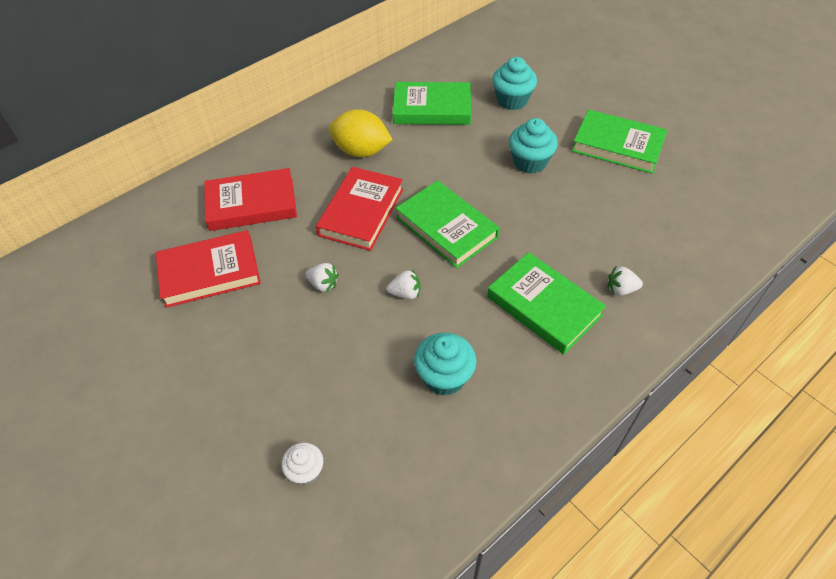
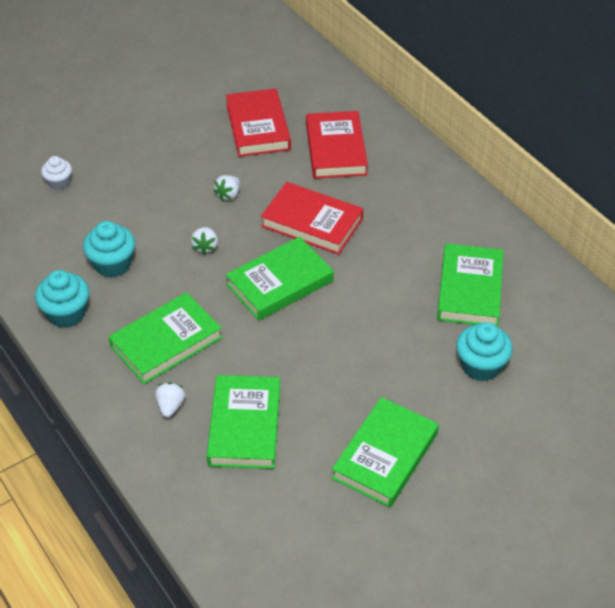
camera: 95 degrees right, 5 degrees down
yellow lemon [329,109,393,157] -> none
turquoise cupcake [509,118,558,174] -> turquoise cupcake moved to [35,270,89,328]
none -> green book [207,375,280,469]

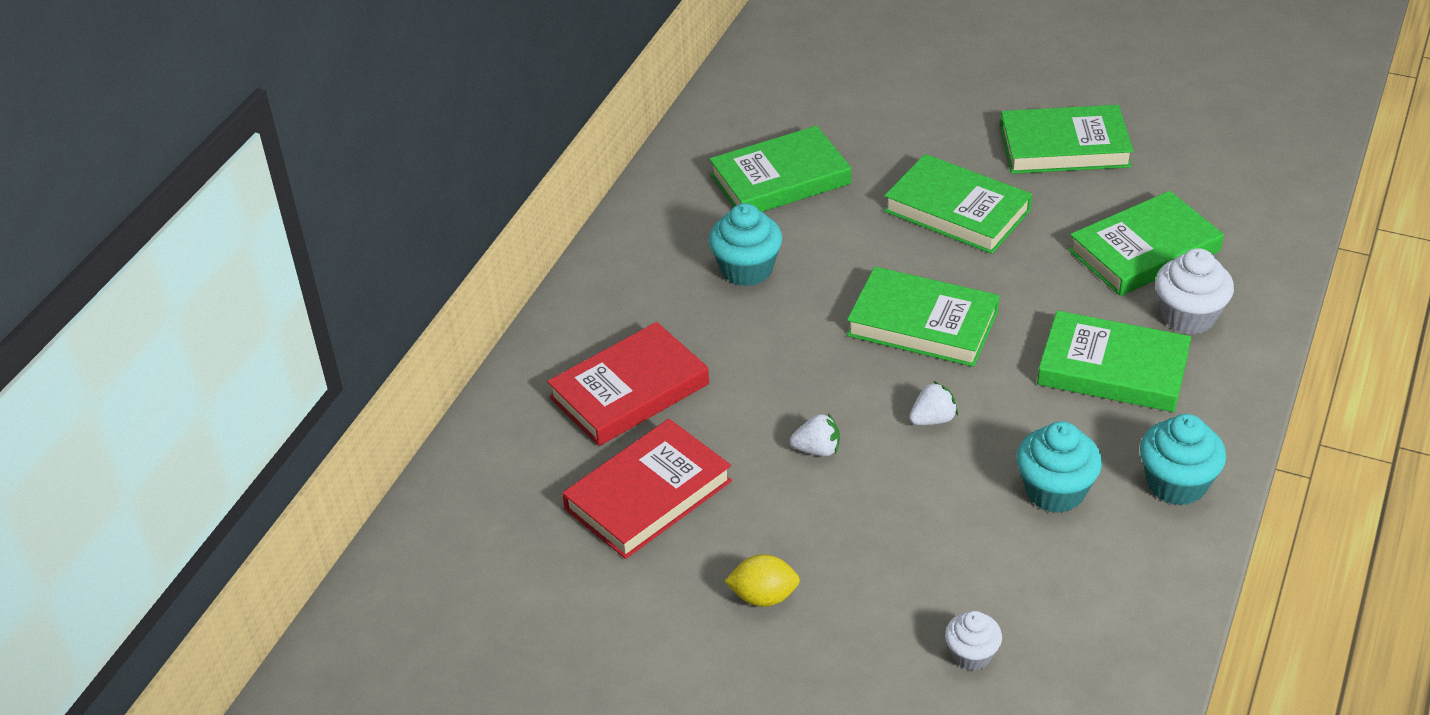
camera: 120 degrees left, 5 degrees down
white strawberry [155,382,185,417] -> white cupcake [1155,248,1234,334]
red book [261,182,363,255] -> none
turquoise cupcake [456,322,513,381] -> turquoise cupcake moved to [709,203,782,286]
none -> yellow lemon [725,554,800,607]
none -> green book [884,154,1032,254]

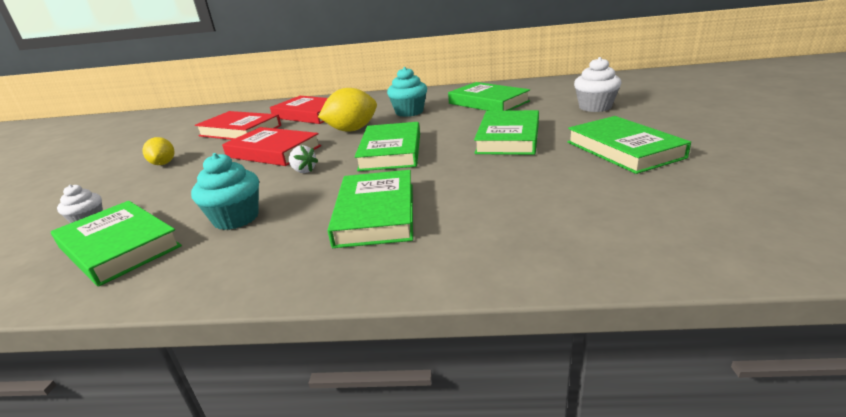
camera: 70 degrees right, 15 degrees down
white strawberry [790,413,840,456] -> red book [222,127,321,166]
green book [1069,191,1224,296] -> green book moved to [51,201,182,287]
turquoise cupcake [1140,414,1226,505] -> none
white cupcake [1155,248,1234,334] -> white cupcake moved to [574,57,622,112]
none -> yellow lemon [318,88,377,132]

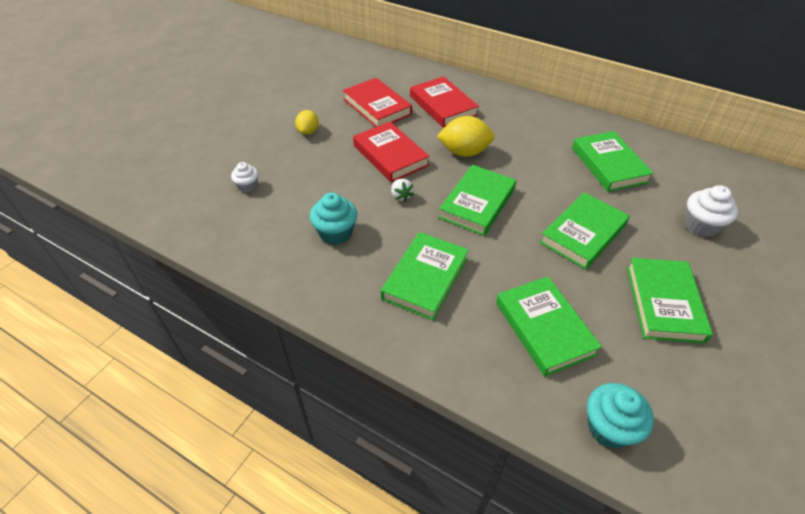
camera: 25 degrees right, 20 degrees up
green book [51,201,182,287] -> green book moved to [496,277,602,377]
turquoise cupcake [387,67,427,117] -> turquoise cupcake moved to [587,383,654,449]

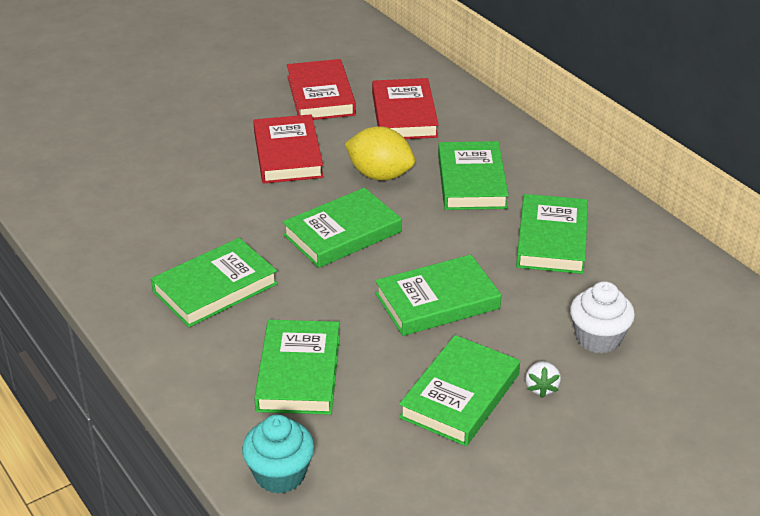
camera: 25 degrees right, 10 degrees down
white cupcake [231,162,258,193] -> none
yellow lemon [295,110,319,135] -> none
turquoise cupcake [310,193,357,245] -> none
white strawberry [391,179,414,202] -> white strawberry moved to [525,361,561,398]
none -> green book [438,141,509,210]

